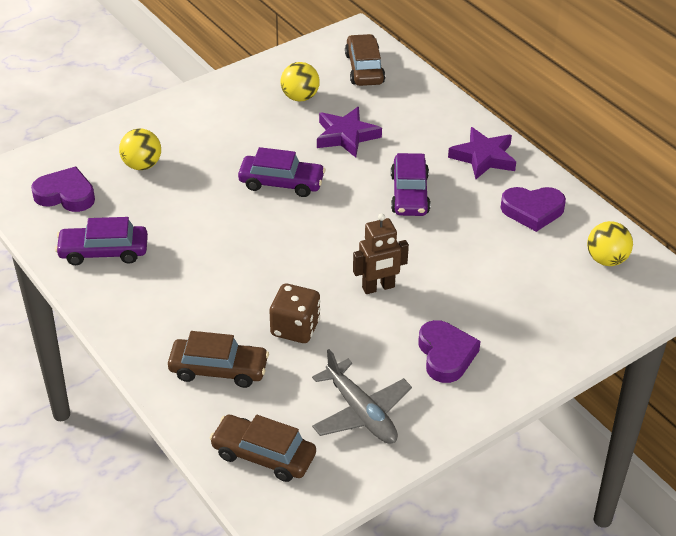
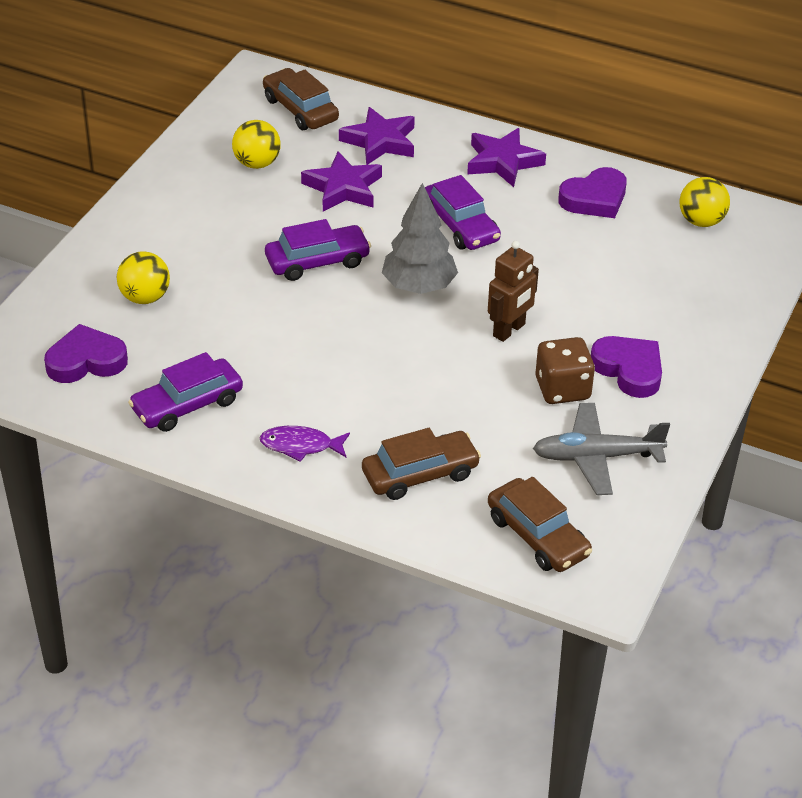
camera: 30 degrees left, 0 degrees up
brown car [209,415,316,482] -> brown car turned 120 degrees counterclockwise [488,477,592,572]
brown dice [270,284,320,343] -> brown dice moved to [535,337,595,404]
grey plane [312,349,412,444] -> grey plane turned 150 degrees clockwise [533,403,670,495]
none -> purple fish [259,426,350,462]
none -> purple star [339,107,415,165]
none -> grey tree [382,183,458,294]

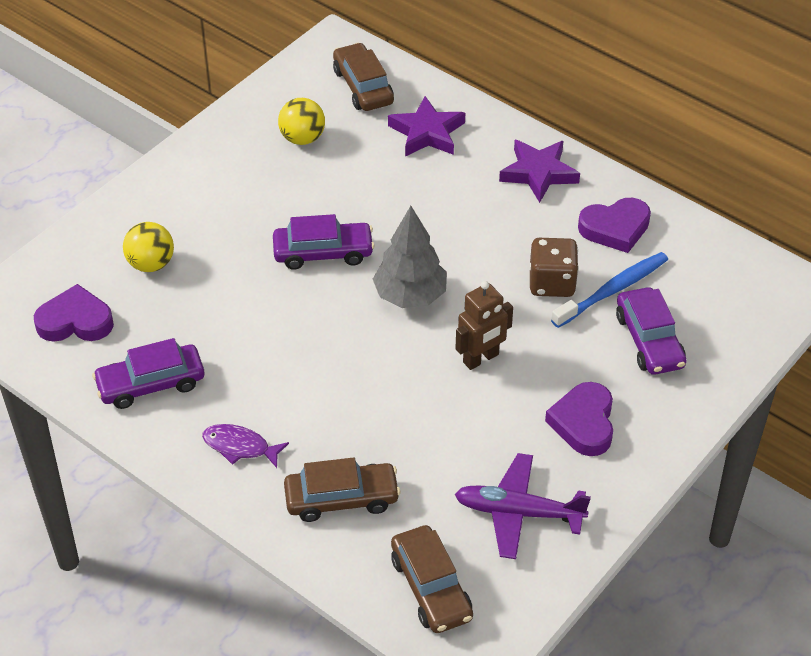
camera: 15 degrees right, 5 degrees up
purple star [301,151,382,212] -> none
purple car [425,175,501,250] -> purple car moved to [616,287,687,375]
grey plane [533,403,670,495] -> purple plane [455,453,591,559]
brown dice [535,337,595,404] -> brown dice moved to [530,238,579,297]
purple heart [591,336,662,398] -> purple heart turned 150 degrees counterclockwise [545,382,613,456]
yellow ball [679,177,730,227] -> none
none -> blue toothbrush [551,252,668,328]

